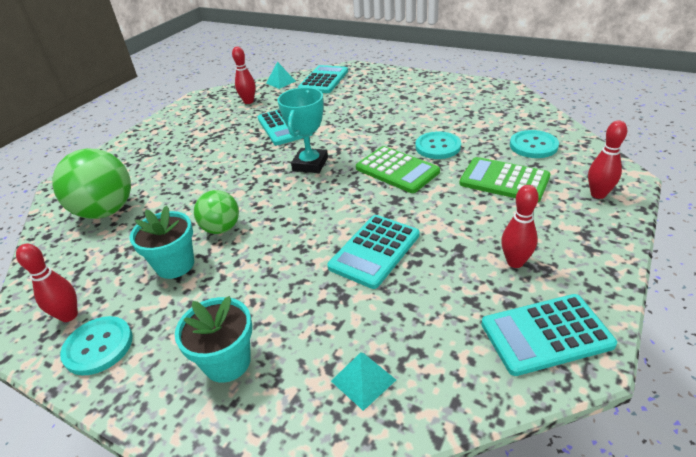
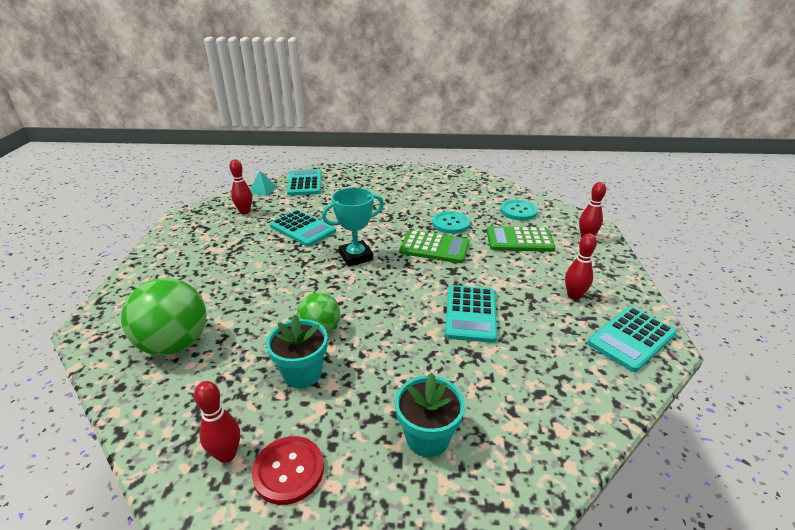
camera: 30 degrees left, 5 degrees down
turquoise button [60,316,133,376] -> red button [252,436,324,505]
turquoise trophy [277,87,328,173] -> turquoise trophy turned 75 degrees clockwise [322,187,384,267]
turquoise pyramid [331,352,396,411] -> none

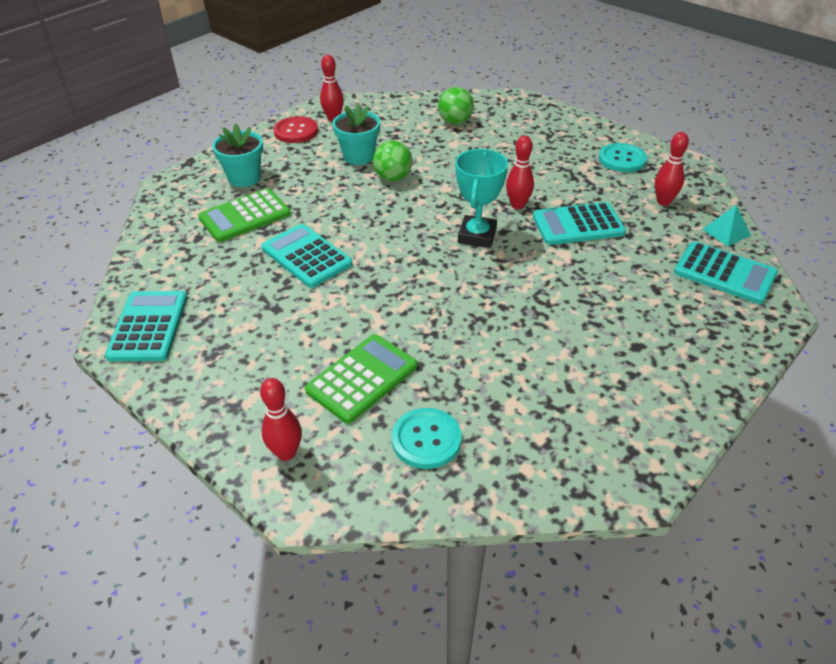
camera: 130 degrees right, 10 degrees up
green ball [121,278,207,355] -> green ball [438,87,474,124], size x0.59
green calculator [399,230,469,263] -> green calculator moved to [198,188,291,242]
turquoise button [432,211,470,234] -> turquoise button moved to [599,143,647,172]
red bowling pin [565,234,597,300] -> red bowling pin moved to [506,136,534,209]

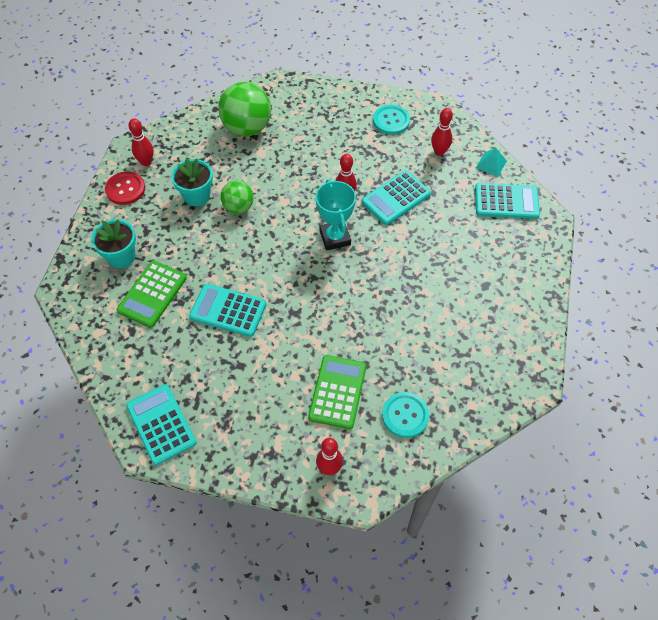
camera: 30 degrees left, 15 degrees up
green ball [438,87,474,124] -> green ball [218,82,271,136], size x1.69

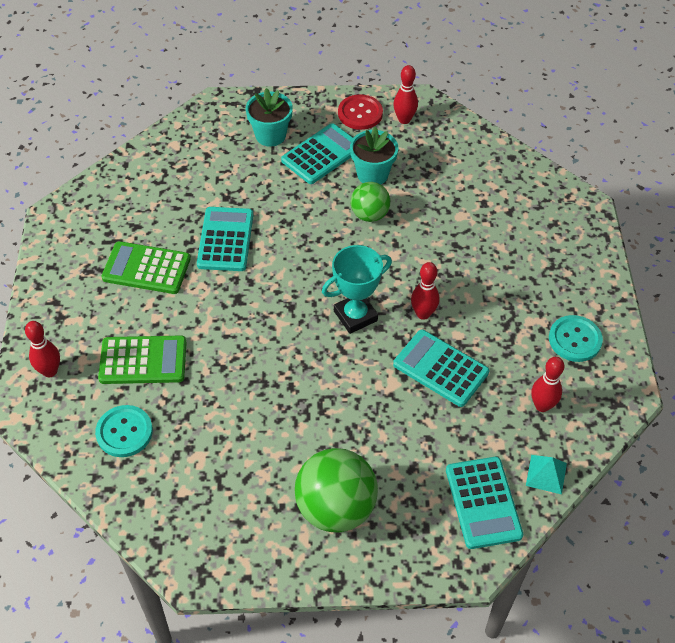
camera: 75 degrees right, 5 degrees down
green calculator [117,261,187,328] -> green calculator moved to [101,241,191,294]
turquoise calculator [126,384,197,465] -> turquoise calculator moved to [281,123,353,184]
green ball [218,82,271,136] -> green ball moved to [295,448,378,533]

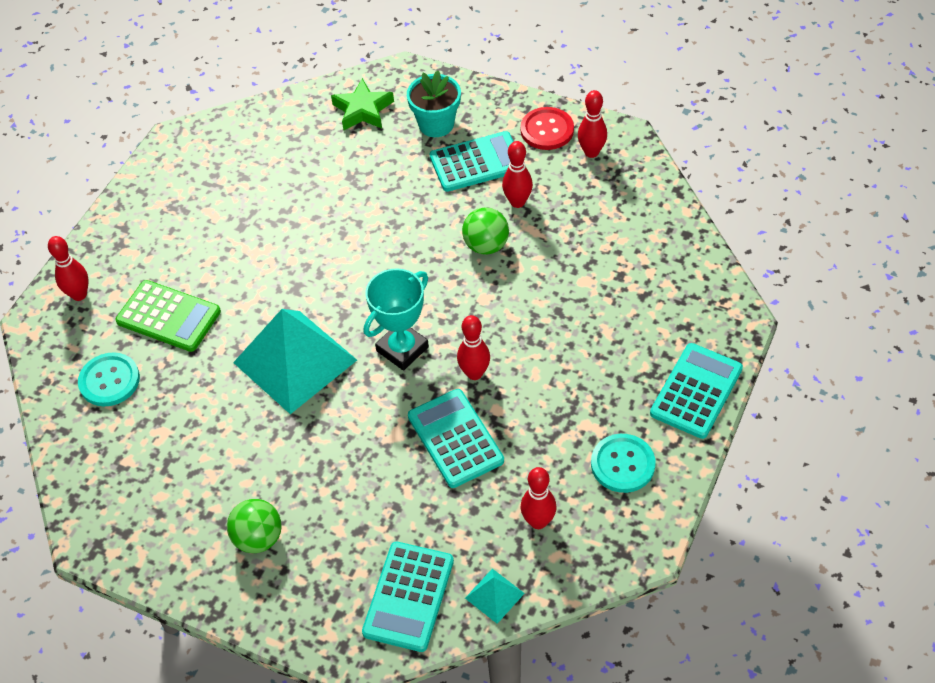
camera: 30 degrees right, 0 degrees up
green calculator [101,241,191,294] -> none
turquoise calculator [197,207,253,271] -> turquoise calculator moved to [650,343,743,439]
green ball [295,448,378,533] -> green ball [227,499,282,553], size x0.59
turquoise trophy [322,245,392,334] -> turquoise trophy turned 45 degrees counterclockwise [364,268,429,371]
turquoise flower pot [350,127,398,184] -> red bowling pin [502,141,533,208]
none -> turquoise pyramid [233,309,357,414]
none -> green star [331,78,394,131]

